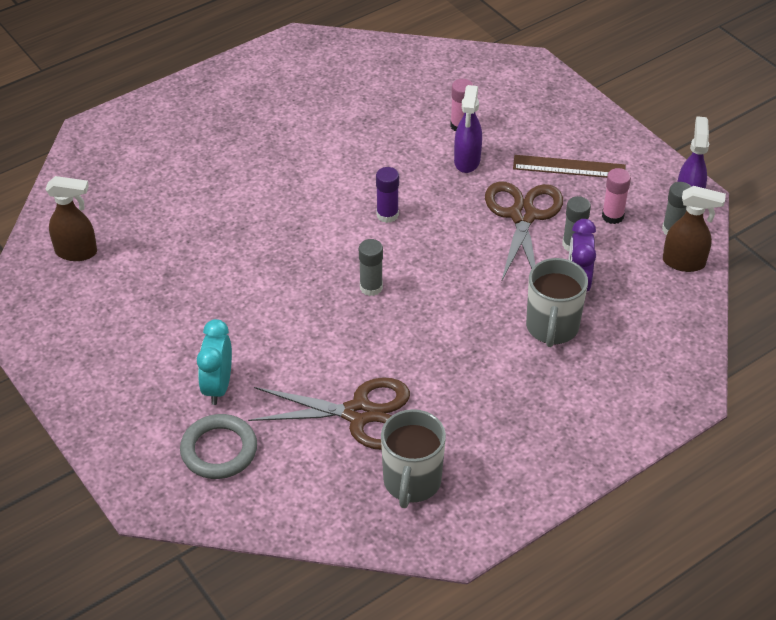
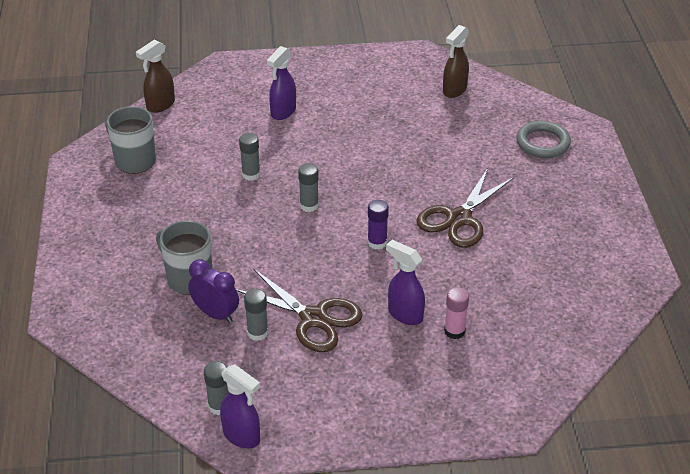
camera: 120 degrees right, 5 degrees down
grey ring [180,414,257,479] -> grey ring moved to [516,121,571,158]
turquoise clock [197,319,232,405] -> purple spray bottle [267,46,296,120]
brown scissors [248,377,410,450] -> brown scissors moved to [416,168,514,248]
brown ruler [513,155,626,178] -> none
pink glue stick [602,168,631,224] -> none
brown spray bottle [663,186,726,272] -> brown spray bottle moved to [136,40,175,113]
none -> grey glue stick [239,133,260,181]

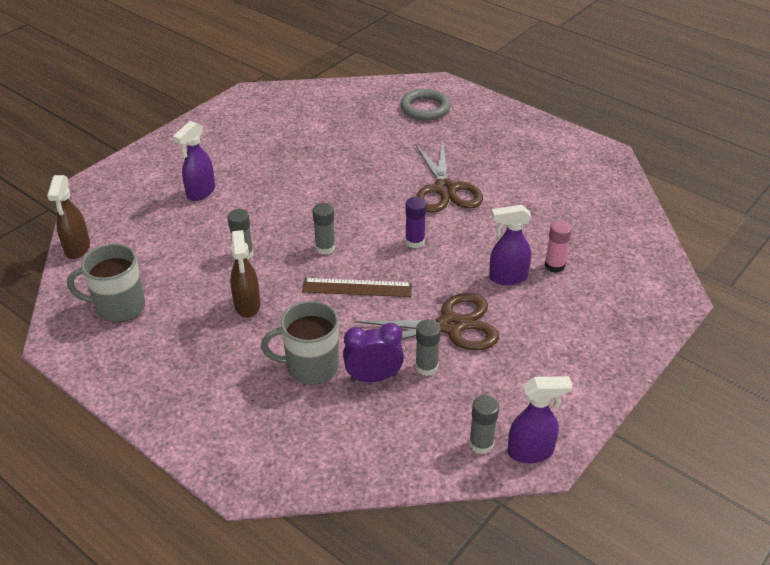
camera: 45 degrees left, 0 degrees up
purple spray bottle [267,46,296,120] -> purple spray bottle turned 45 degrees clockwise [173,121,215,201]
brown spray bottle [443,25,469,98] -> brown spray bottle moved to [230,230,260,317]
none -> brown ruler [302,278,412,297]

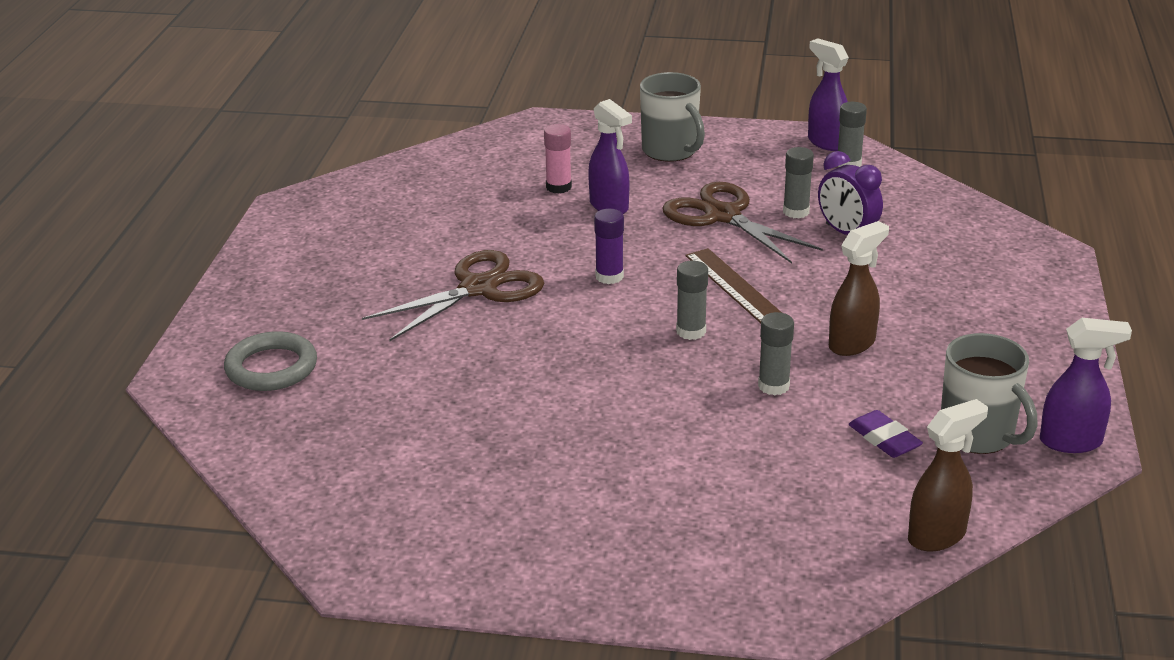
camera: 120 degrees left, 10 degrees down
purple spray bottle [173,121,215,201] -> purple spray bottle moved to [1040,318,1132,453]
grey mug [261,301,339,385] -> grey mug moved to [640,72,705,162]
none -> purple eraser [849,410,923,458]

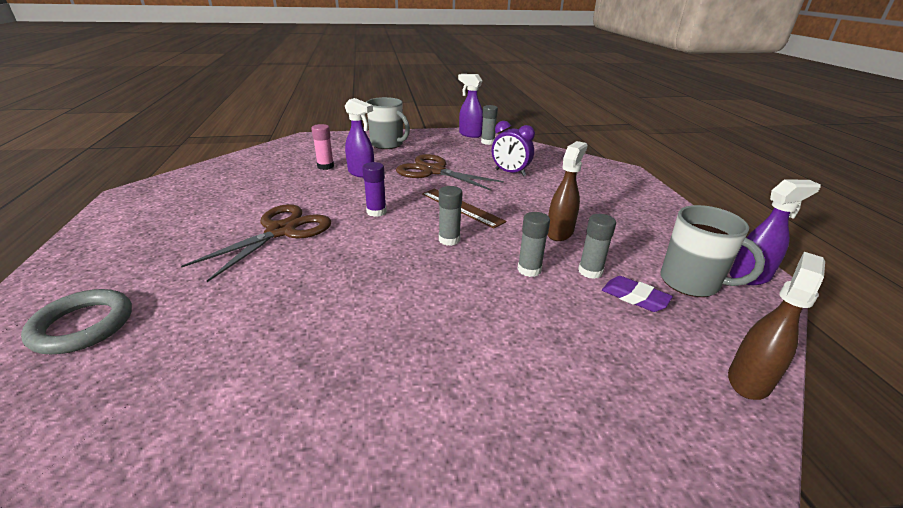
camera: 20 degrees left, 0 degrees up
grey glue stick [783,147,814,218] -> grey glue stick moved to [578,214,616,279]

